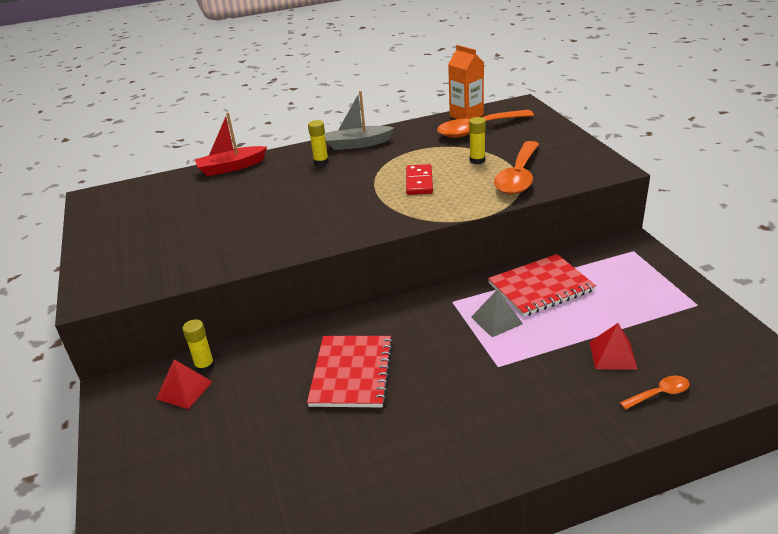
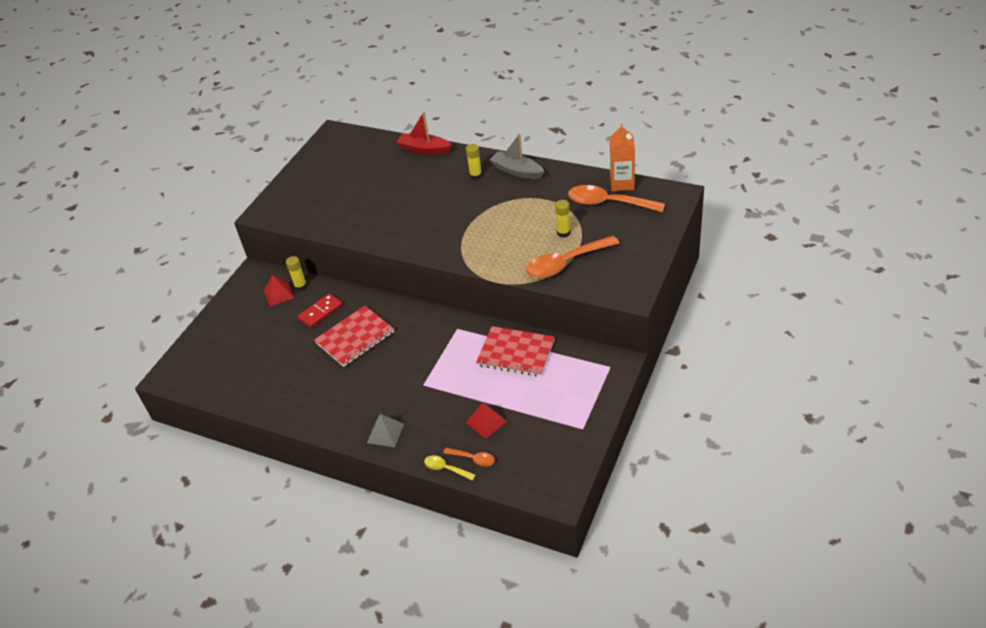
camera: 45 degrees right, 10 degrees up
red domino [406,164,433,195] -> red domino moved to [298,294,342,328]
grey pyramid [471,289,523,337] -> grey pyramid moved to [367,414,404,447]
none -> yellow spoon [424,455,475,481]

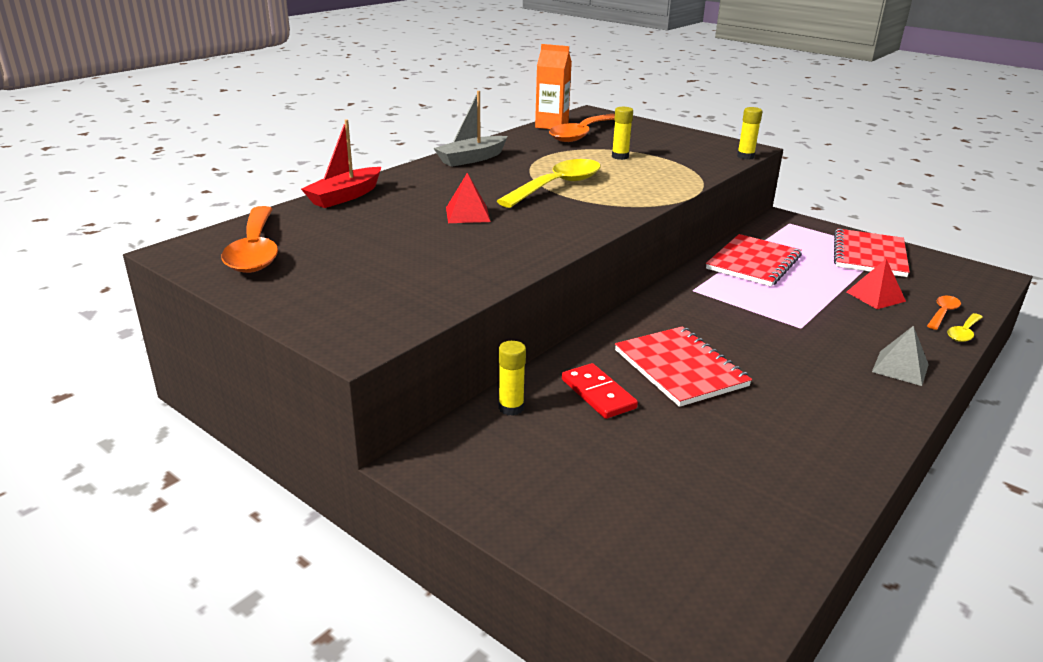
camera: 80 degrees left, 15 degrees down
red pyramid [264,275,295,307] -> red pyramid moved to [446,173,491,223]
yellow glue stick [466,144,482,180] -> yellow glue stick moved to [737,107,763,160]
orange spoon [526,236,619,278] -> orange spoon moved to [221,206,278,273]
none -> yellow spoon [497,159,601,208]
none -> red notebook [834,228,910,277]

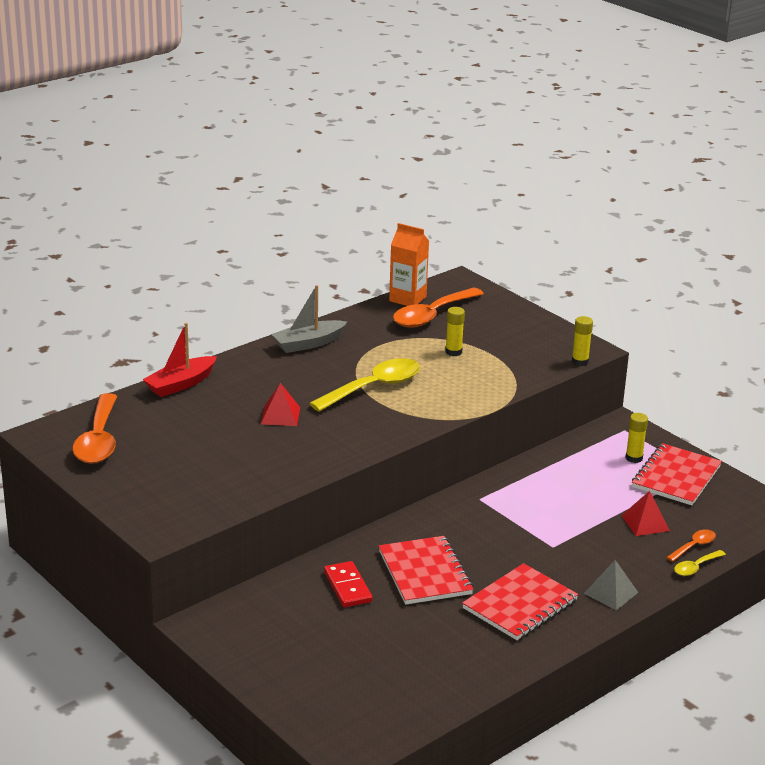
camera: 10 degrees right, 0 degrees up
yellow glue stick [499,341,526,416] -> yellow glue stick moved to [625,413,648,463]
red notebook [706,234,802,286] -> red notebook moved to [462,563,578,640]

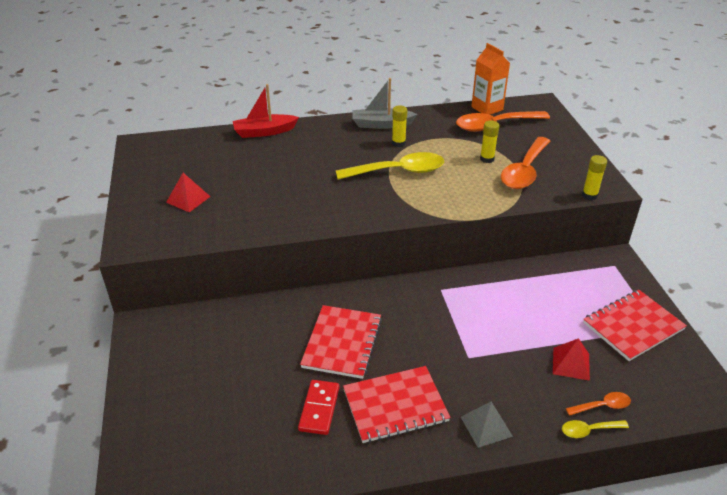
camera: 30 degrees right, 10 degrees up
orange spoon [72,393,117,464] -> orange spoon moved to [501,137,550,189]
red pyramid [261,383,300,426] -> red pyramid moved to [166,173,211,212]
red domino [324,561,373,607] -> red domino moved to [298,380,340,435]
yellow glue stick [625,413,648,463] -> yellow glue stick moved to [392,105,407,147]

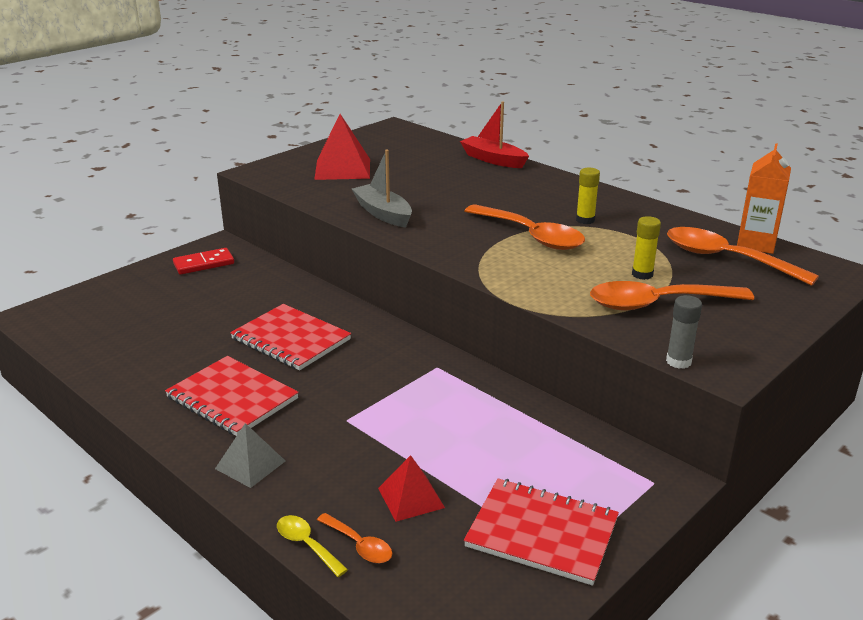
camera: 55 degrees right, 10 degrees down
red pyramid [166,173,211,212] -> red pyramid [314,114,370,180], size x1.63
red domino [298,380,340,435] -> red domino moved to [173,248,234,275]
red notebook [300,305,382,379] -> red notebook turned 60 degrees clockwise [230,304,351,371]
yellow spoon [336,152,444,180] -> orange spoon [465,204,585,250]
grey boat [353,78,417,129] -> grey boat moved to [352,150,412,228]
yellow glue stick [582,155,607,200] -> grey glue stick [666,295,702,369]

